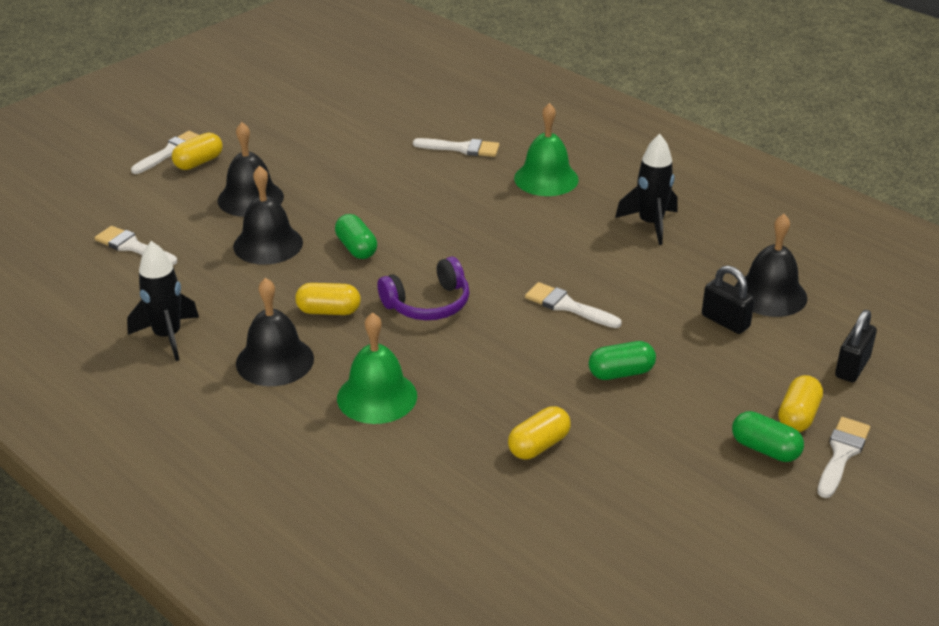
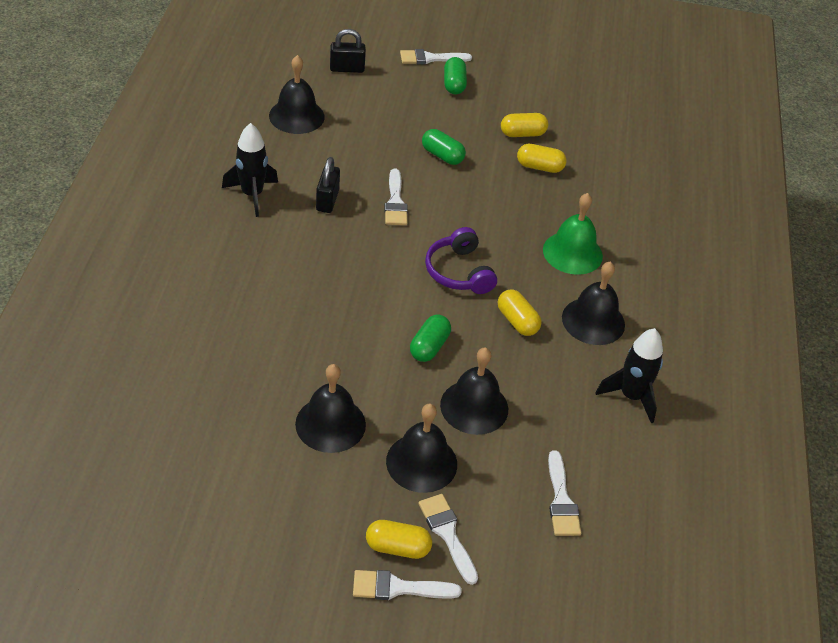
camera: 130 degrees left, 10 degrees up
purple headphones [377,257,470,320] -> purple headphones turned 135 degrees counterclockwise [425,227,497,294]
white brush [413,138,499,157] -> white brush moved to [419,494,478,585]
green bell [514,103,579,196] -> none
black padlock [702,266,755,334] -> black padlock moved to [316,157,340,213]
yellow capsule [778,375,823,432] -> yellow capsule moved to [501,113,548,137]
none -> black bell [295,364,366,453]

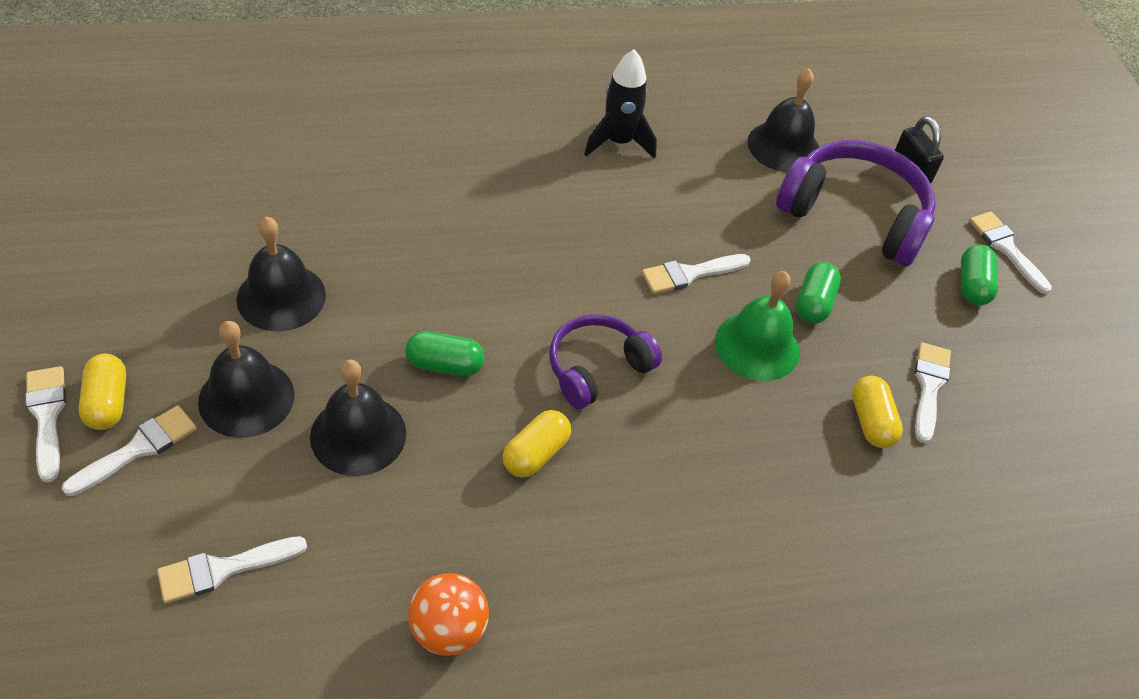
camera: 70 degrees right, 5 degrees up
black padlock [316,157,340,213] -> none
green capsule [444,57,467,94] -> green capsule turned 60 degrees counterclockwise [961,244,998,306]
yellow capsule [501,113,548,137] -> white brush [915,342,951,443]
green bell [543,193,603,275] -> green bell moved to [715,271,800,381]
black bell [562,261,625,345] -> none
black rocket [596,328,663,424] -> orange ball [408,573,489,656]
none -> purple headphones [776,140,936,267]

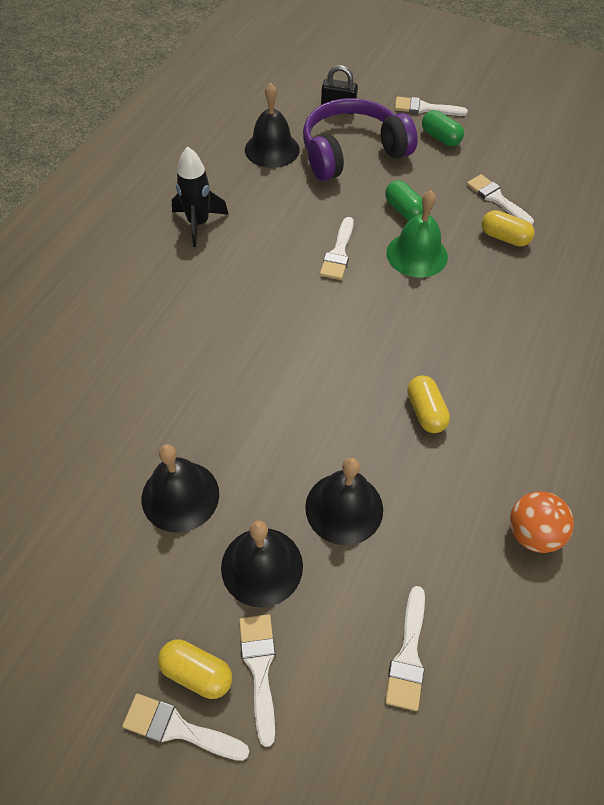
camera: 50 degrees left, 5 degrees up
green capsule [405,331,485,376] -> none
purple headphones [549,314,662,409] -> none

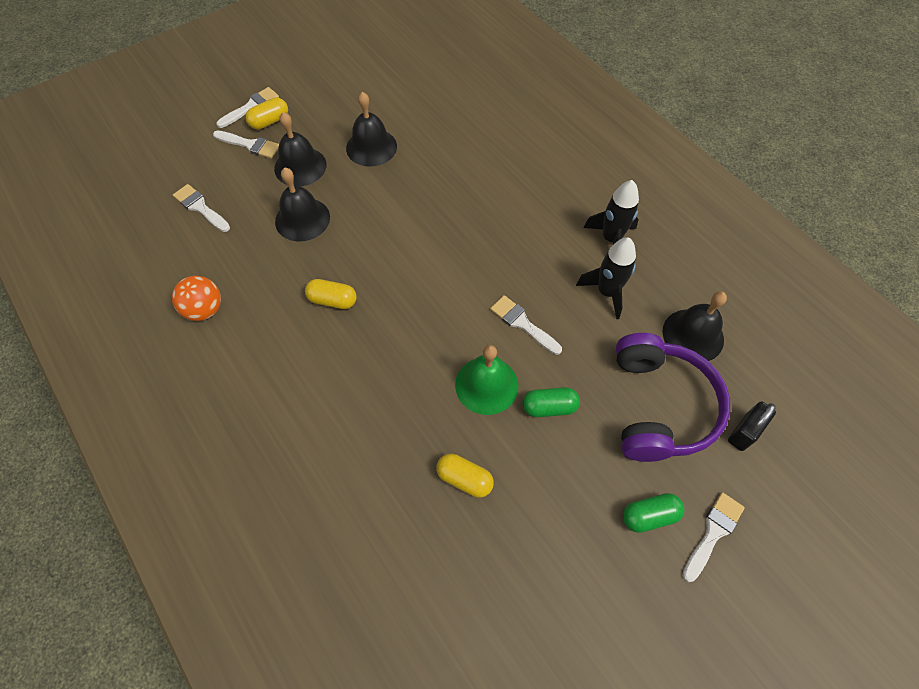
camera: 120 degrees right, 5 degrees up
white brush [467,174,534,225] -> none
yellow capsule [482,210,535,247] -> yellow capsule turned 60 degrees clockwise [436,454,494,498]
none -> black rocket [576,237,636,319]

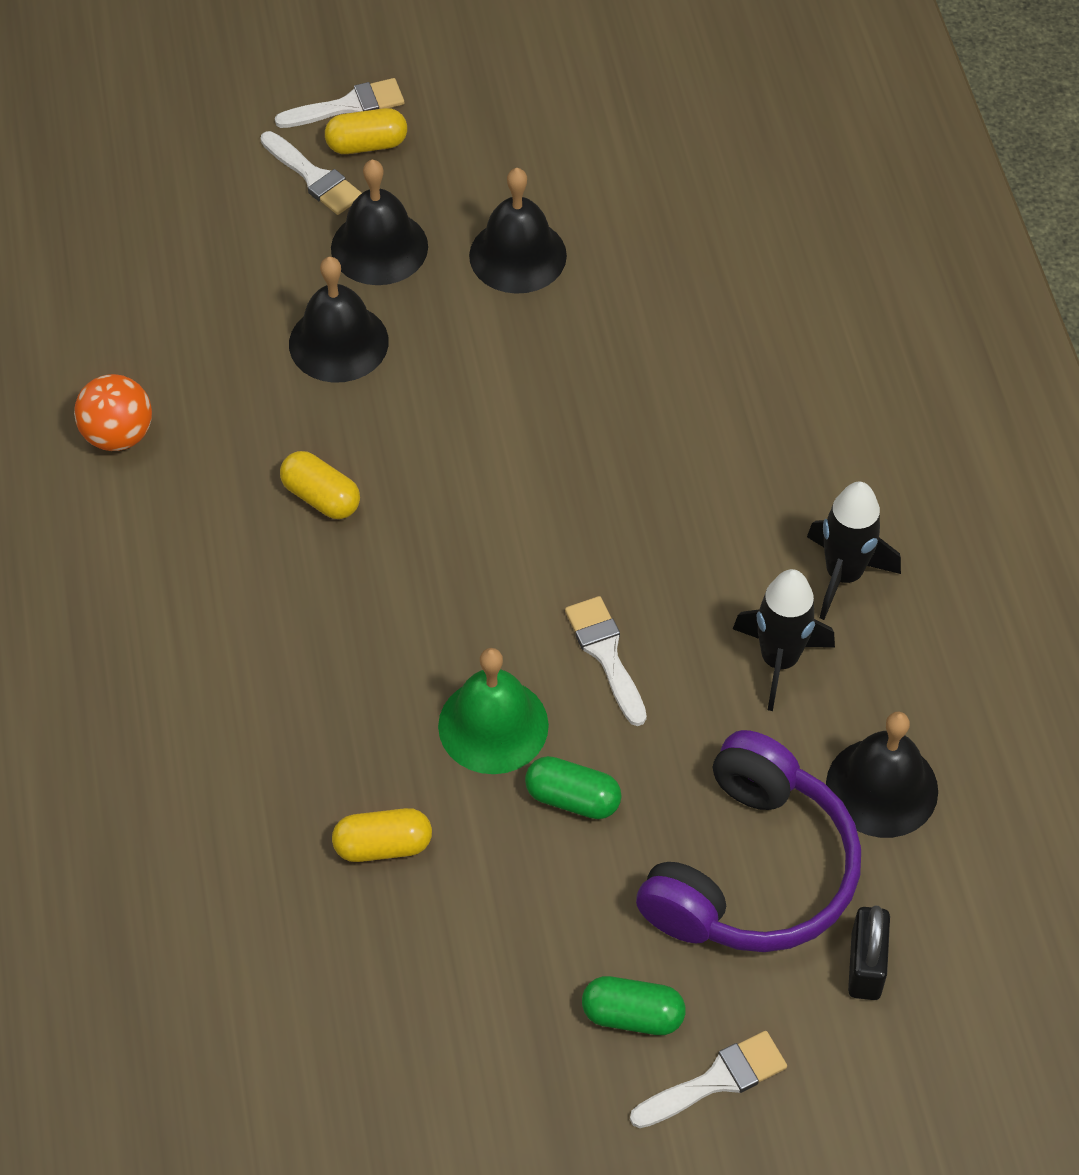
camera: 25 degrees right, 5 degrees down
white brush [173,184,230,232] -> none
yellow capsule [436,454,494,498] -> yellow capsule turned 60 degrees counterclockwise [332,808,432,862]
black padlock [728,401,776,451] -> black padlock turned 60 degrees counterclockwise [848,906,890,1000]

